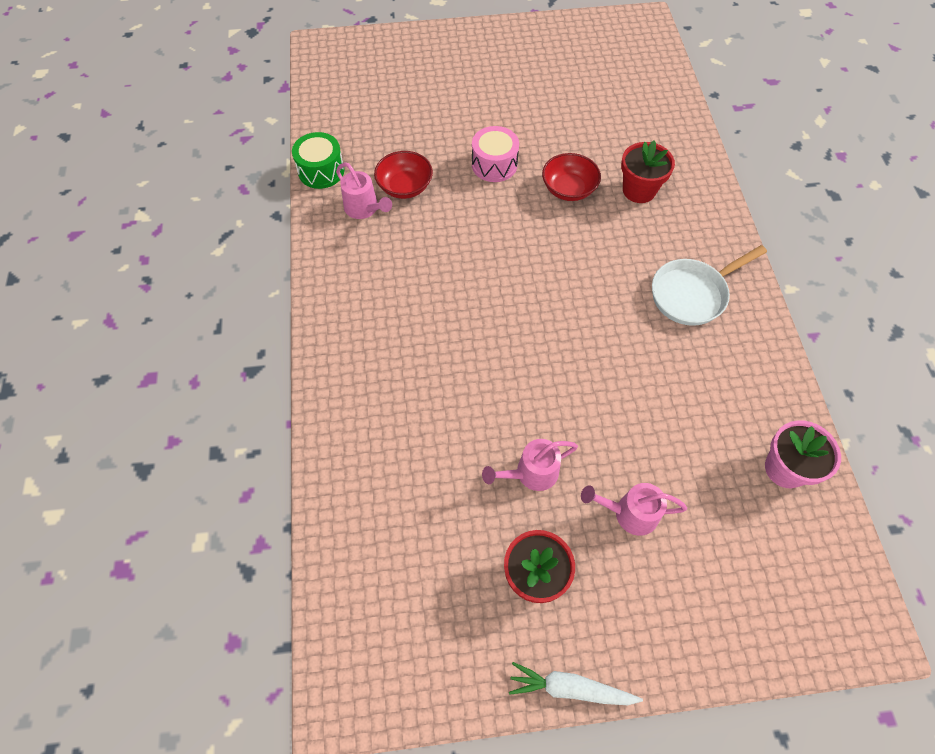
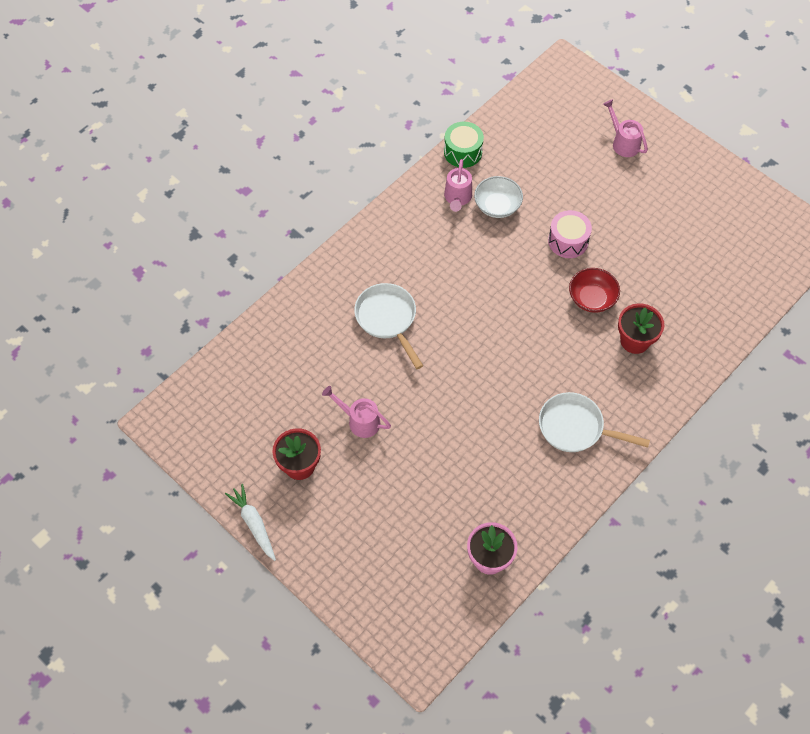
camera: 50 degrees right, 0 degrees up
red bowl [374,151,433,199] -> white bowl [474,176,523,218]
pink watering can [581,483,687,536] -> pink watering can moved to [603,99,648,157]
none -> white pan [354,283,423,369]

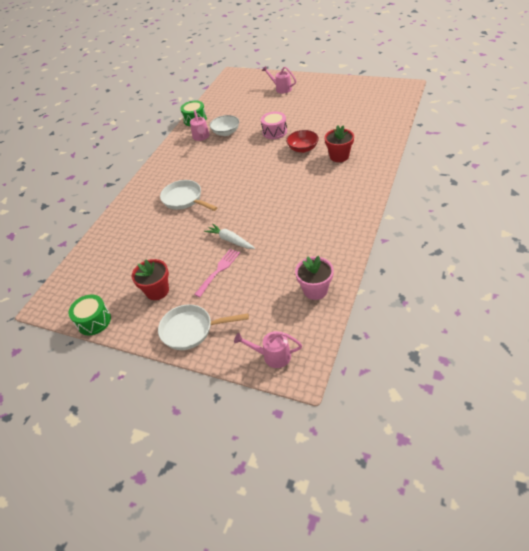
camera: 15 degrees left, 15 degrees down
white carrot [225,484,276,561] -> white carrot moved to [204,223,255,249]
pink watering can [322,386,391,438] -> pink watering can moved to [234,331,302,368]
white pan [539,392,650,452] -> white pan moved to [158,304,249,350]
none -> green drum [69,295,111,335]
none -> pink fork [194,249,240,297]

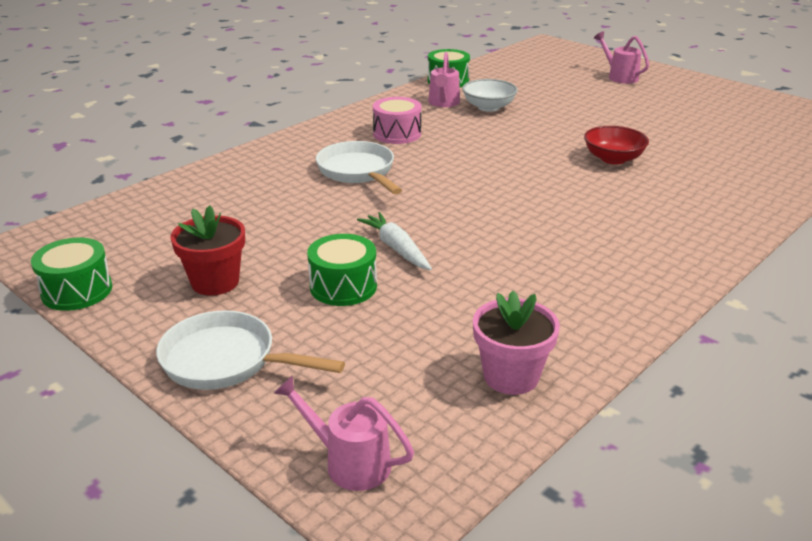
camera: 15 degrees right, 15 degrees down
pink fork [194,249,240,297] -> green drum [307,234,377,306]
pink drum [261,112,287,139] -> pink drum moved to [373,97,422,144]
red flower pot [325,125,354,162] -> none

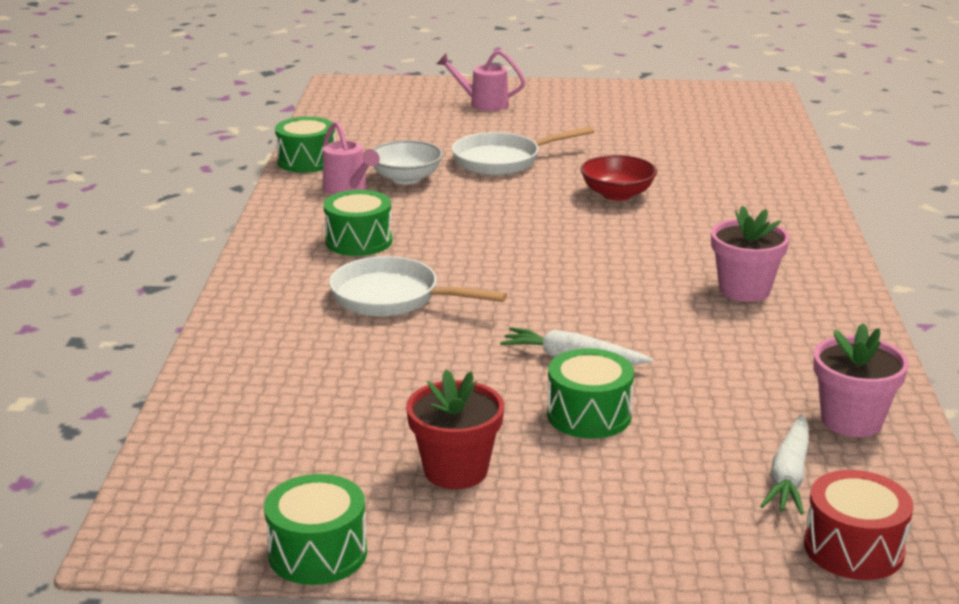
camera: 40 degrees left, 5 degrees down
white pan [156,310,345,390] -> white pan moved to [452,127,594,175]
pink watering can [274,375,414,491] -> red drum [804,470,913,580]
pink drum [373,97,422,144] -> green drum [323,190,392,256]
none -> pink flower pot [711,206,790,302]
none -> white carrot [760,414,808,515]

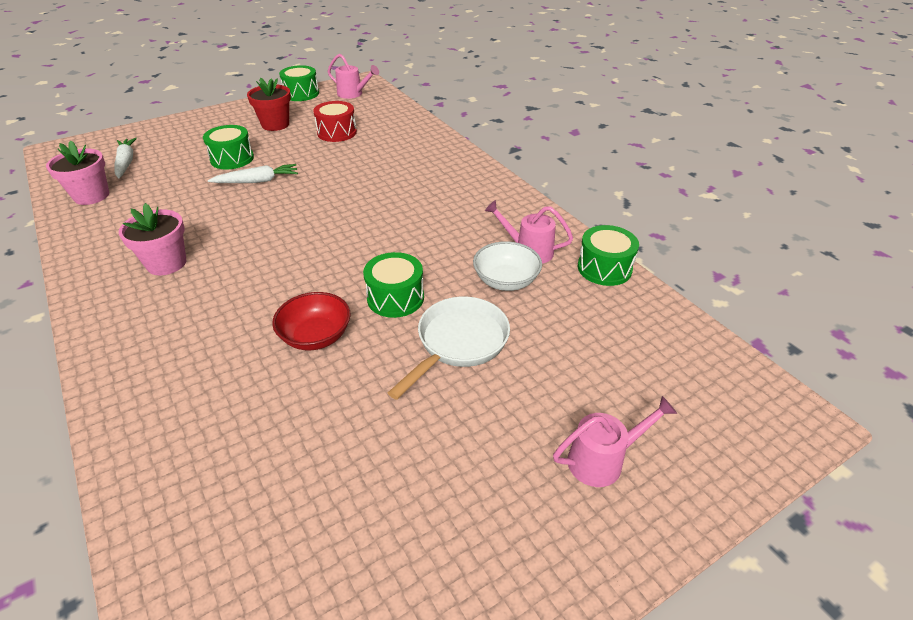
camera: 145 degrees right, 15 degrees up
green drum [323,190,392,256] -> green drum moved to [363,252,424,318]
white pan [329,256,507,316] -> none
red drum [804,470,913,580] -> red drum moved to [313,101,357,142]
none -> pink watering can [328,54,379,99]

